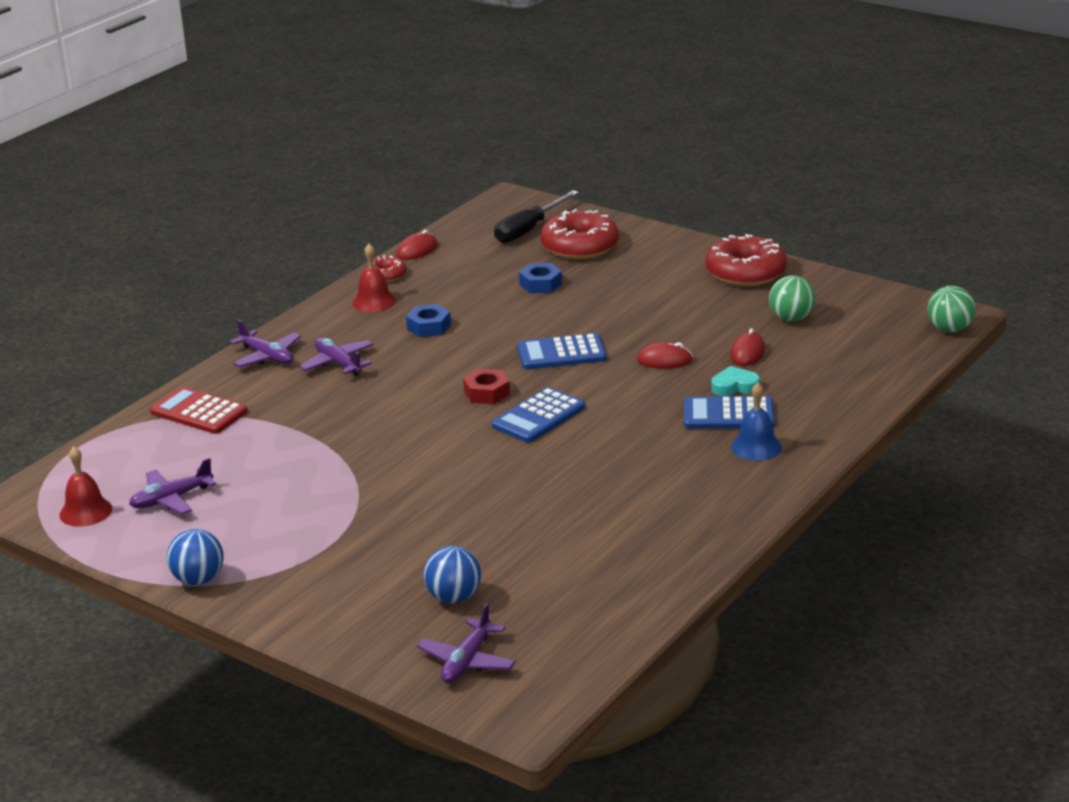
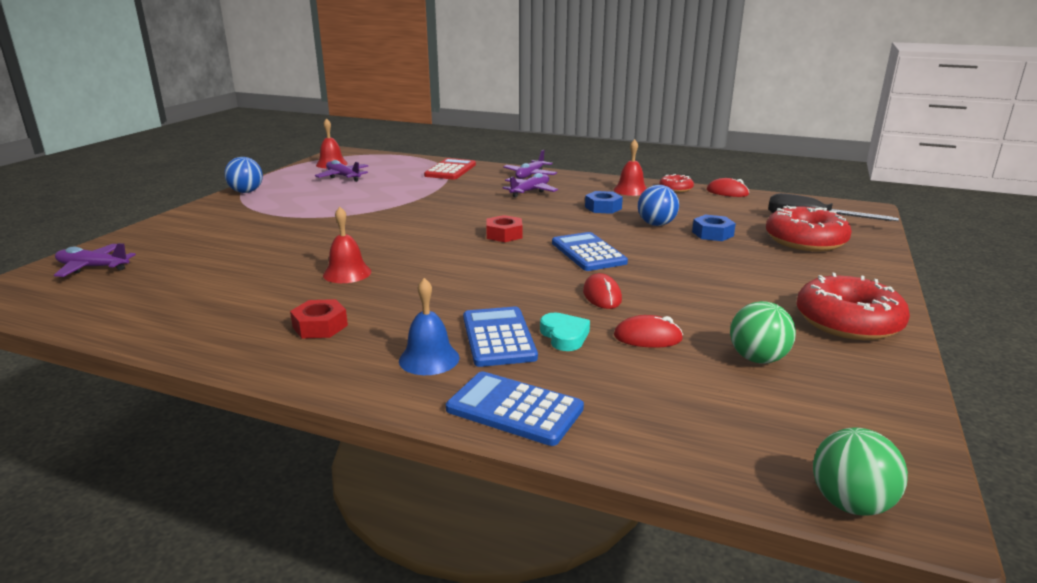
camera: 75 degrees right, 5 degrees down
blue ball [424,546,481,603] -> blue ball moved to [638,185,679,226]
blue calculator [492,387,585,443] -> blue calculator moved to [446,371,584,446]
none -> red nut [290,299,348,339]
none -> red bell [323,207,371,283]

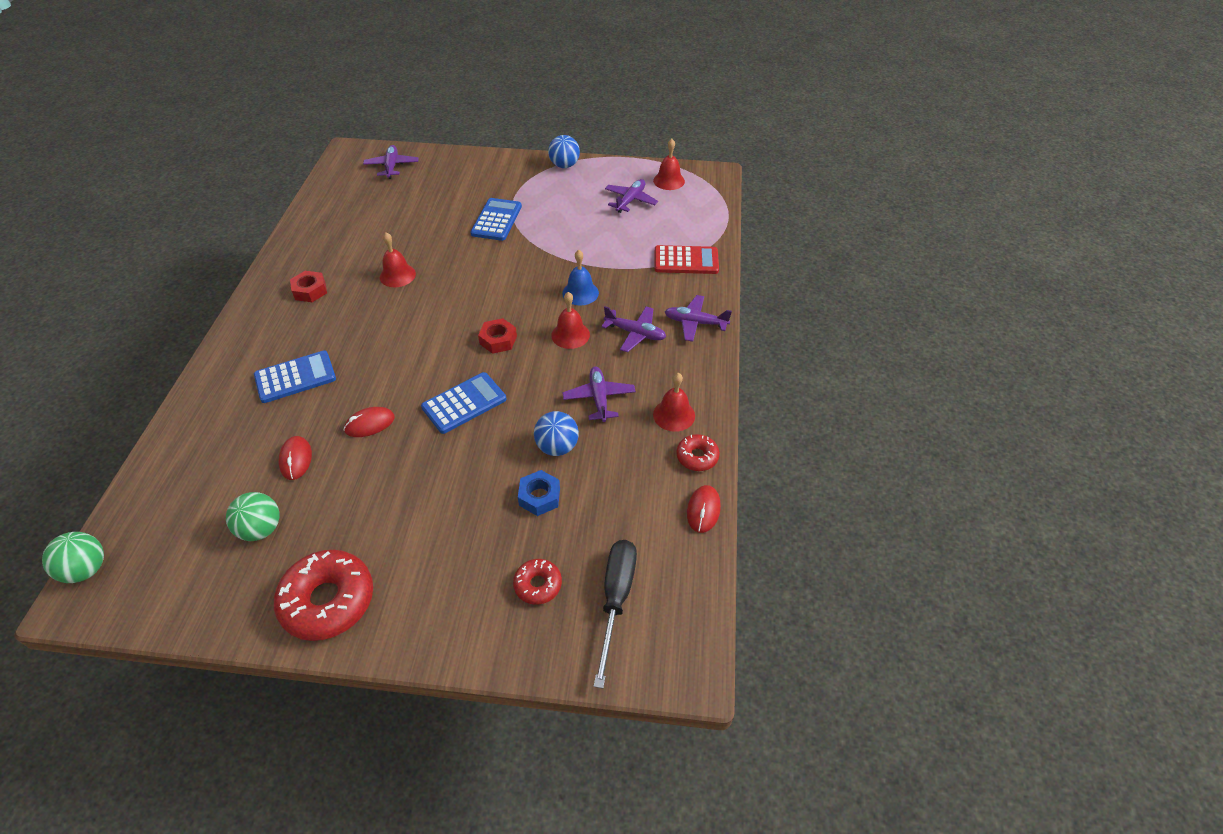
camera: 75 degrees right, 25 degrees up
blue bell [399,278,459,375] -> blue bell moved to [562,250,599,306]
blue calculator [446,371,584,446] -> blue calculator moved to [471,198,522,241]
turquoise heart [540,313,590,351] -> none
blue nut [585,191,623,214] -> purple plane [562,367,636,422]
red donut [766,206,852,252] -> red donut [513,559,562,605], size x0.52
none -> red bell [551,292,590,349]

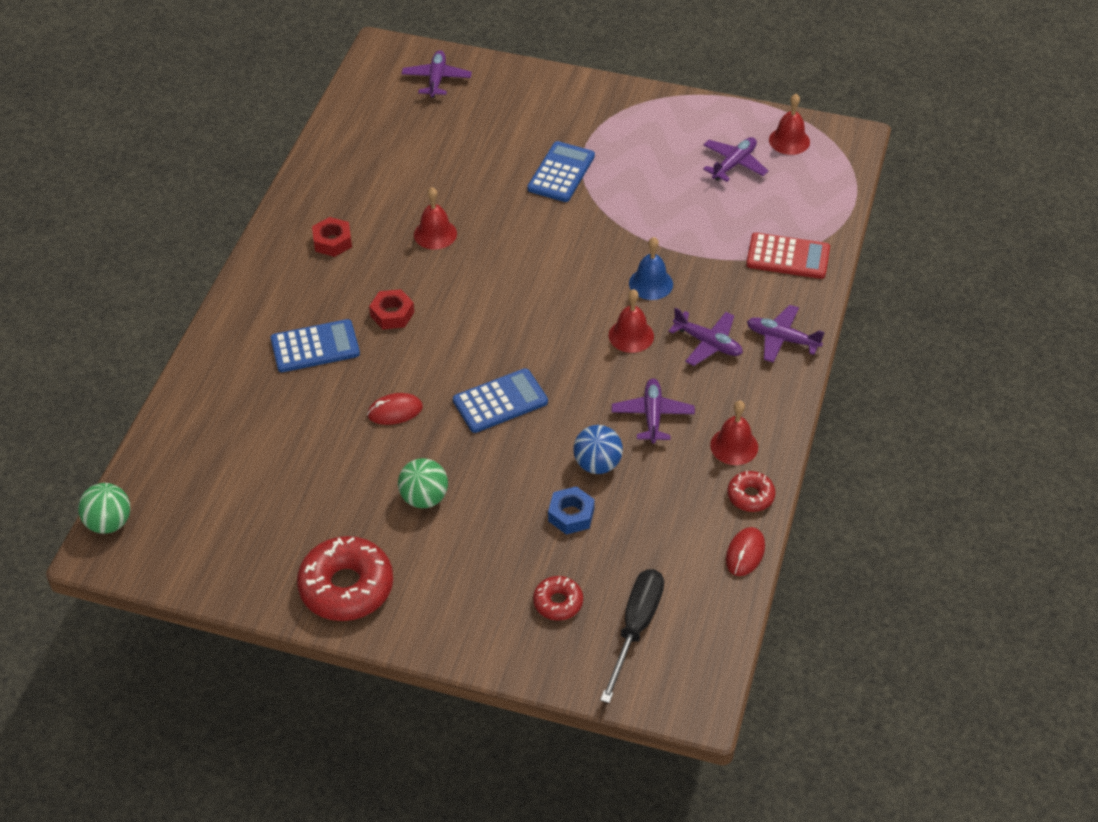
camera: 10 degrees right, 0 degrees up
green ball [226,492,280,541] -> green ball moved to [398,458,448,508]
red mouse [279,436,312,480] -> none
red nut [478,318,517,354] -> red nut moved to [369,289,414,329]
blue ball [548,135,580,168] -> none

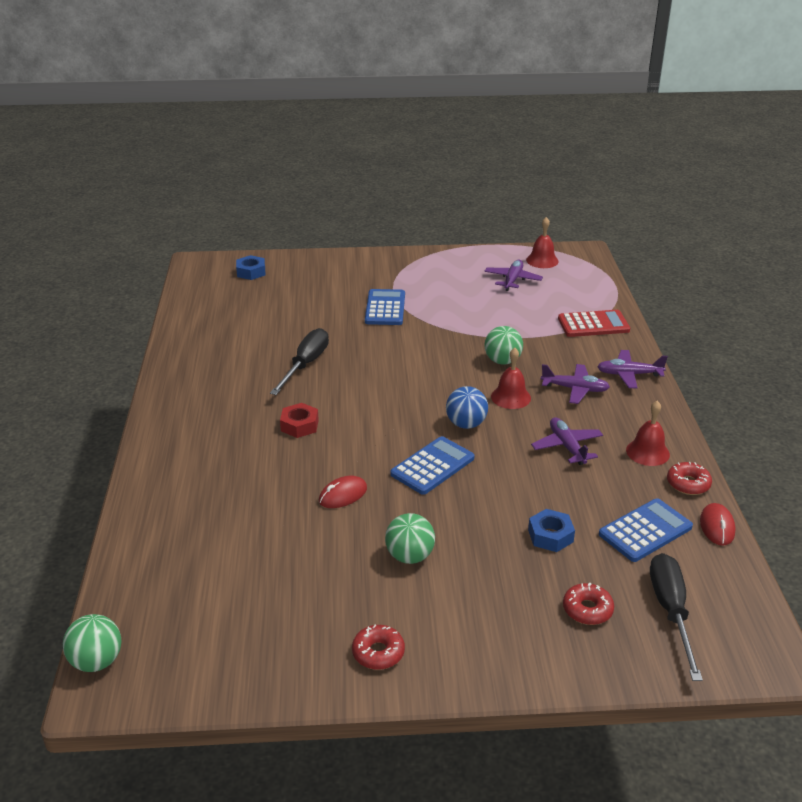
camera: 20 degrees left, 15 degrees down
blue calculator [271,319,360,372] -> blue calculator moved to [599,498,693,562]
red donut [297,536,393,621] -> red donut [352,625,405,670], size x0.52
red nut [312,217,352,257] -> none
purple plane [402,50,472,98] -> blue nut [236,255,265,280]
red bell [414,187,457,250] -> black screwdriver [270,328,329,395]
blue ball [574,425,623,474] -> blue ball moved to [446,386,488,429]
blue bell [629,237,673,300] -> green ball [485,326,523,365]

